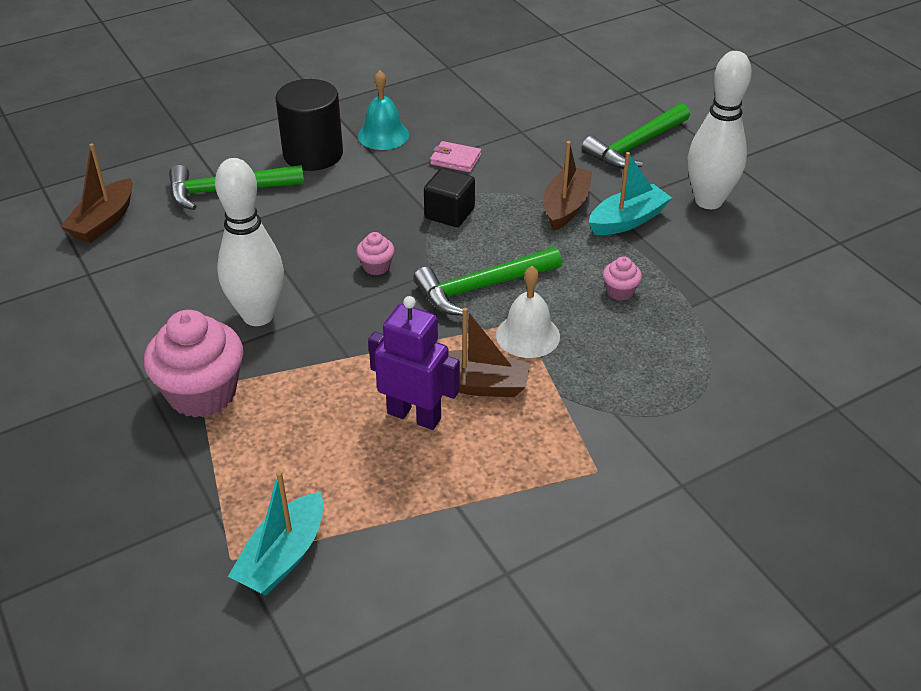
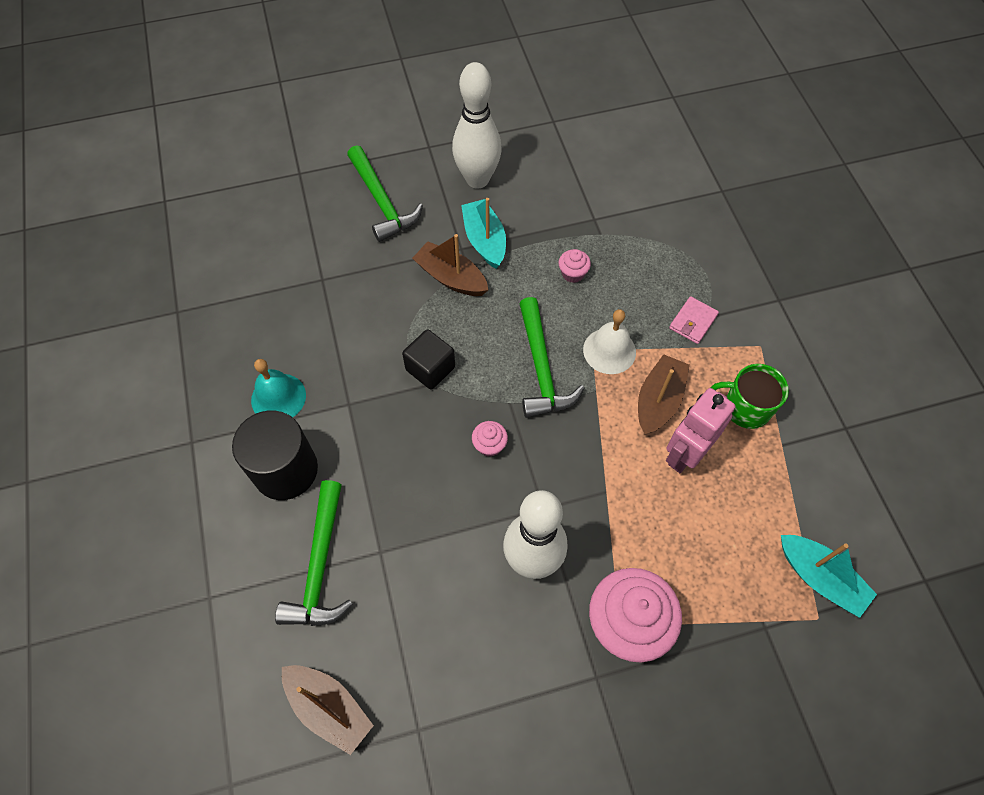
camera: 75 degrees left, 20 degrees up
purple robot [368,296,460,430] -> pink robot [666,388,735,473]
pink wallet [430,141,482,172] -> pink wallet moved to [669,296,719,344]
none -> green mug [710,364,789,429]

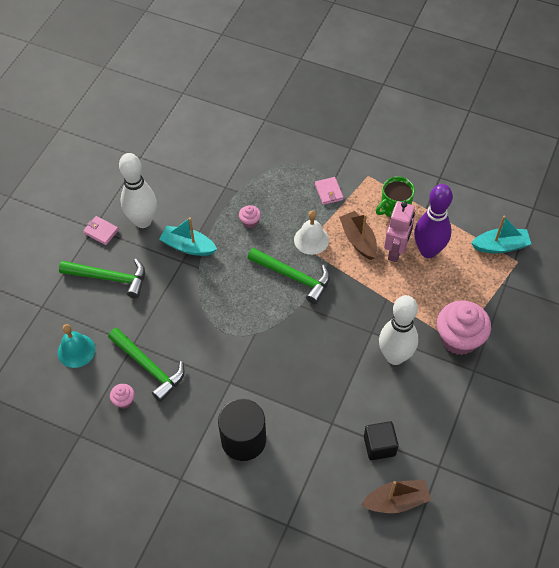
camera: 50 degrees left, 5 degrees down
turquoise bell [251,359,306,417] -> turquoise bell moved to [58,324,95,368]
green hammer [275,480,353,626] -> green hammer moved to [108,328,185,402]
black cube [402,330,455,390] -> black cube moved to [364,421,399,460]
brown boat [412,234,489,296] -> none
pink cupcake [472,421,508,457] -> pink cupcake moved to [110,384,135,408]
pink robot [666,388,735,473] -> pink robot turned 150 degrees counterclockwise [384,201,415,262]
none -> pink wallet [83,216,119,245]
none -> purple bowling pin [414,184,453,258]

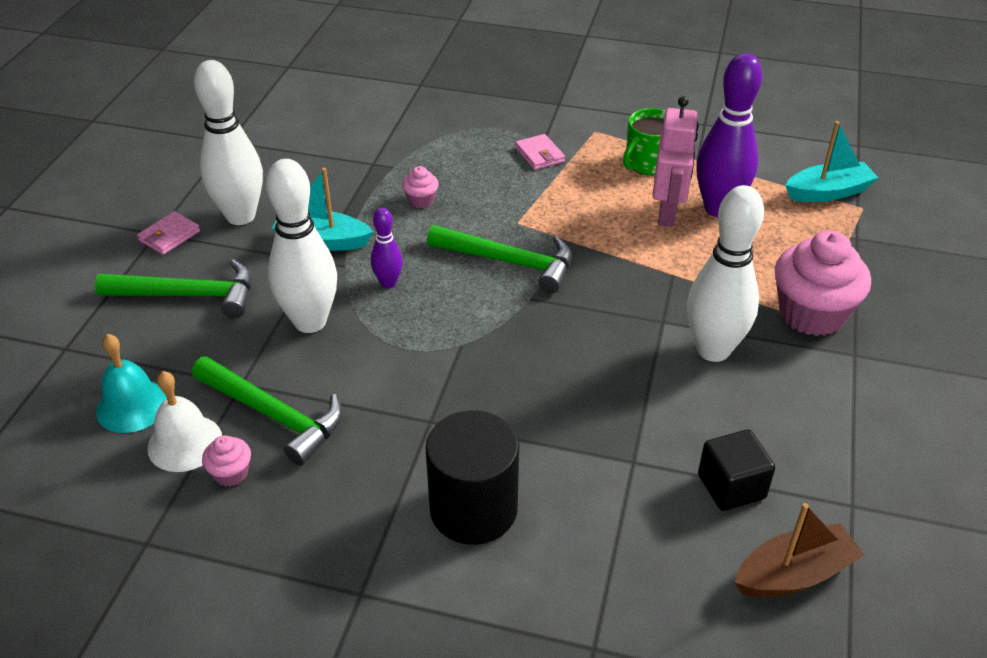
camera: 10 degrees left, 15 degrees down
pink wallet [83,216,119,245] -> pink wallet turned 75 degrees counterclockwise [137,211,200,255]
white bell [294,210,329,255] -> white bell moved to [147,371,222,472]
brown boat [339,211,377,260] -> none
none -> white bowling pin [266,159,337,333]
none -> purple bowling pin [371,208,403,288]

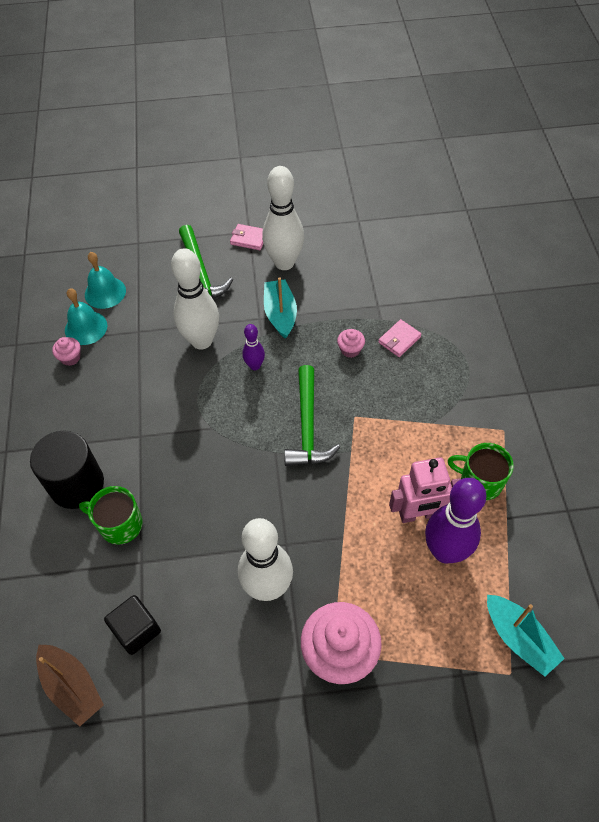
camera: 70 degrees right, 15 degrees up
white bell [147,371,222,472] -> turquoise bell [65,288,107,345]
green hammer [192,356,342,466] -> none
pink wallet [515,134,565,170] -> pink wallet moved to [378,319,422,357]
none -> green mug [79,486,143,545]

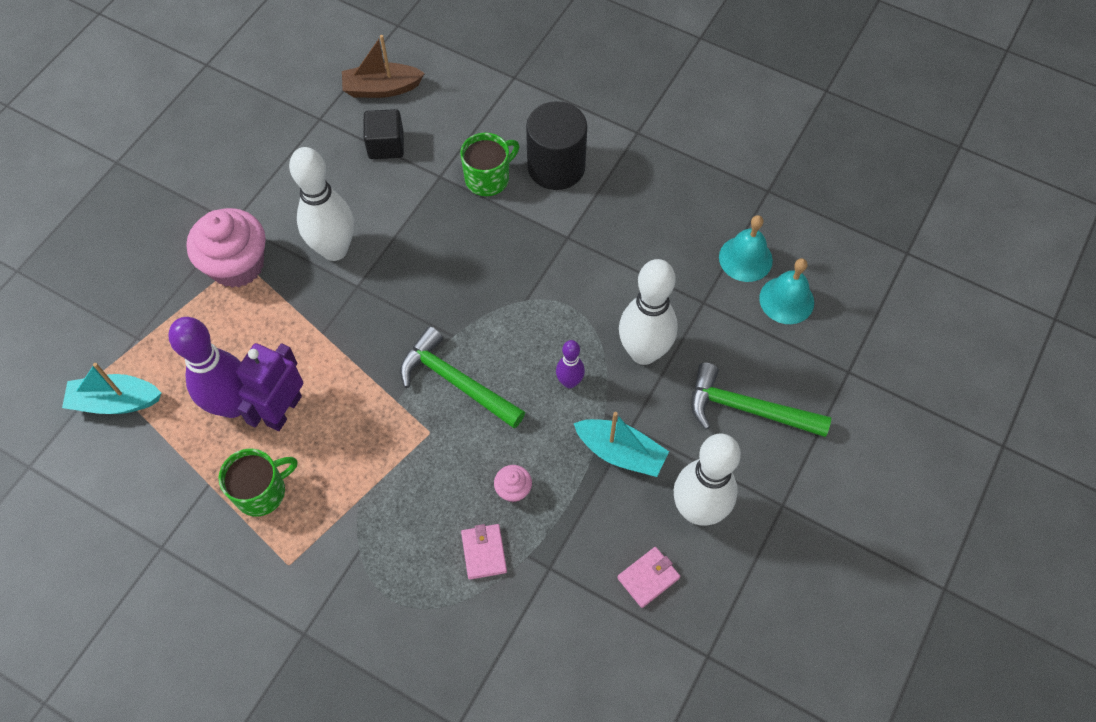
camera: 125 degrees right, 5 degrees up
pink cupcake [52,337,81,366] -> none
pink wallet [230,224,263,250] -> pink wallet moved to [617,547,680,608]
pink robot [389,458,461,523] -> purple robot [236,343,303,431]

